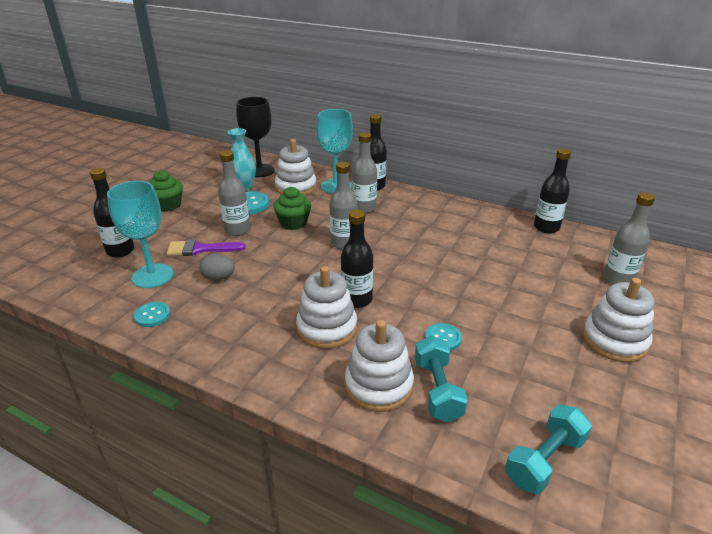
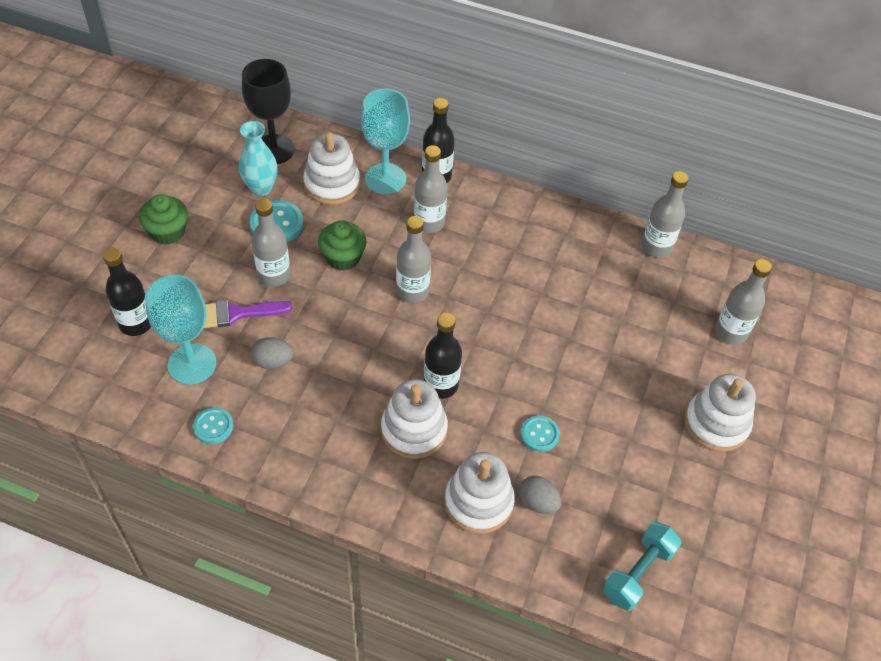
camera: 10 degrees left, 20 degrees up
turquoise dumbbell [415,335,468,422] -> grey egg [519,476,561,514]
black bottle [534,148,571,233] -> grey bottle [642,171,689,258]

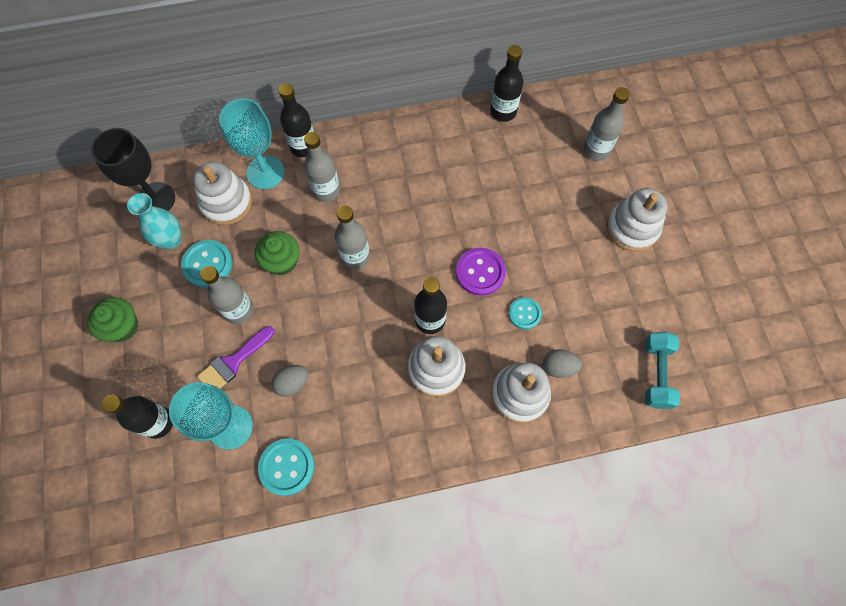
camera: 30 degrees left, 15 degrees up
turquoise button [193,408,233,444] -> turquoise button [258,438,315,496], size x1.56
grey bottle [642,171,689,258] -> black bottle [490,45,523,122]
none -> purple button [456,248,506,296]

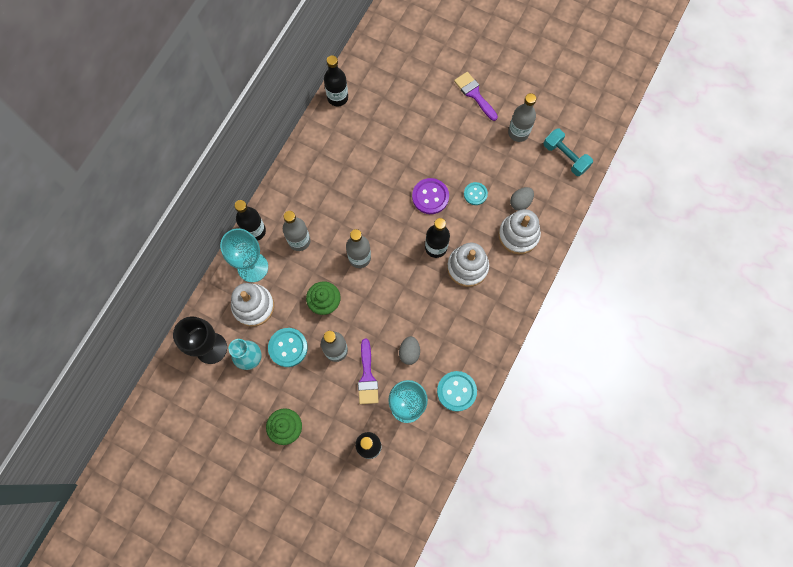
camera: 50 degrees left, 5 degrees up
grey bottle [583,87,630,161] -> grey bottle moved to [508,93,536,142]
white stacking toy [607,188,668,251] -> purple brush [454,72,498,121]

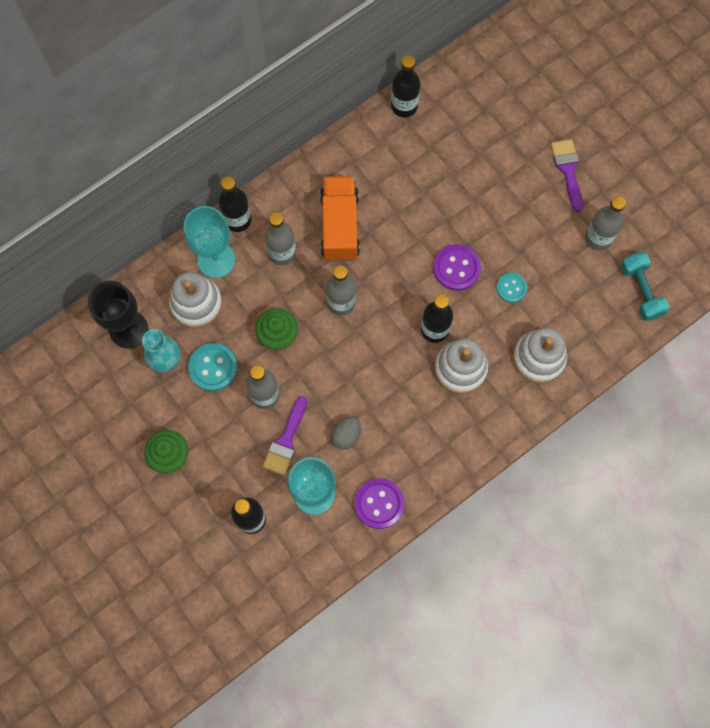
camera: 25 degrees right, 0 degrees up
turquoise button [437,371,477,412] -> purple button [354,478,404,529]
grey egg [510,187,534,211] -> none
none -> orange truck [320,176,360,262]

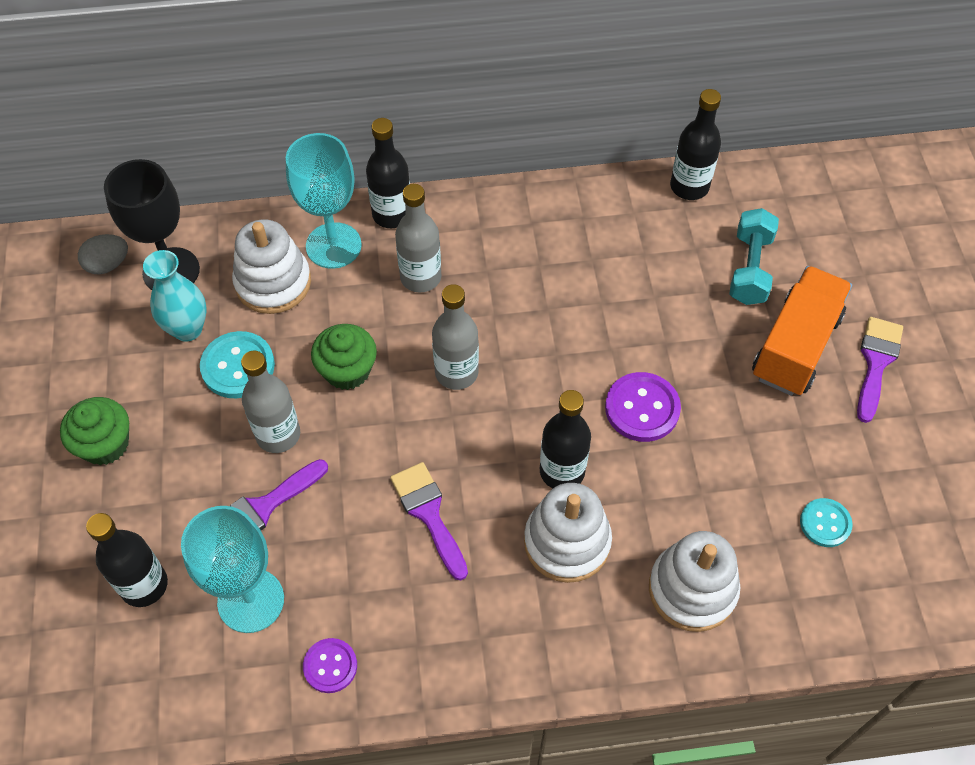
camera: 30 degrees right, 15 degrees down
orange truck [320,176,360,262] -> orange truck moved to [752,266,852,396]
grey egg [331,416,361,450] -> grey egg moved to [78,234,128,274]
purple button [354,478,404,529] -> purple button [303,638,357,693], size x0.64
turquoise button [496,273,527,303] -> turquoise button moved to [800,498,853,547]
grey bottle [585,196,626,250] -> none
turquoise dumbbell [621,252,670,321] -> turquoise dumbbell moved to [729,208,779,305]
none -> purple brush [390,462,468,580]

